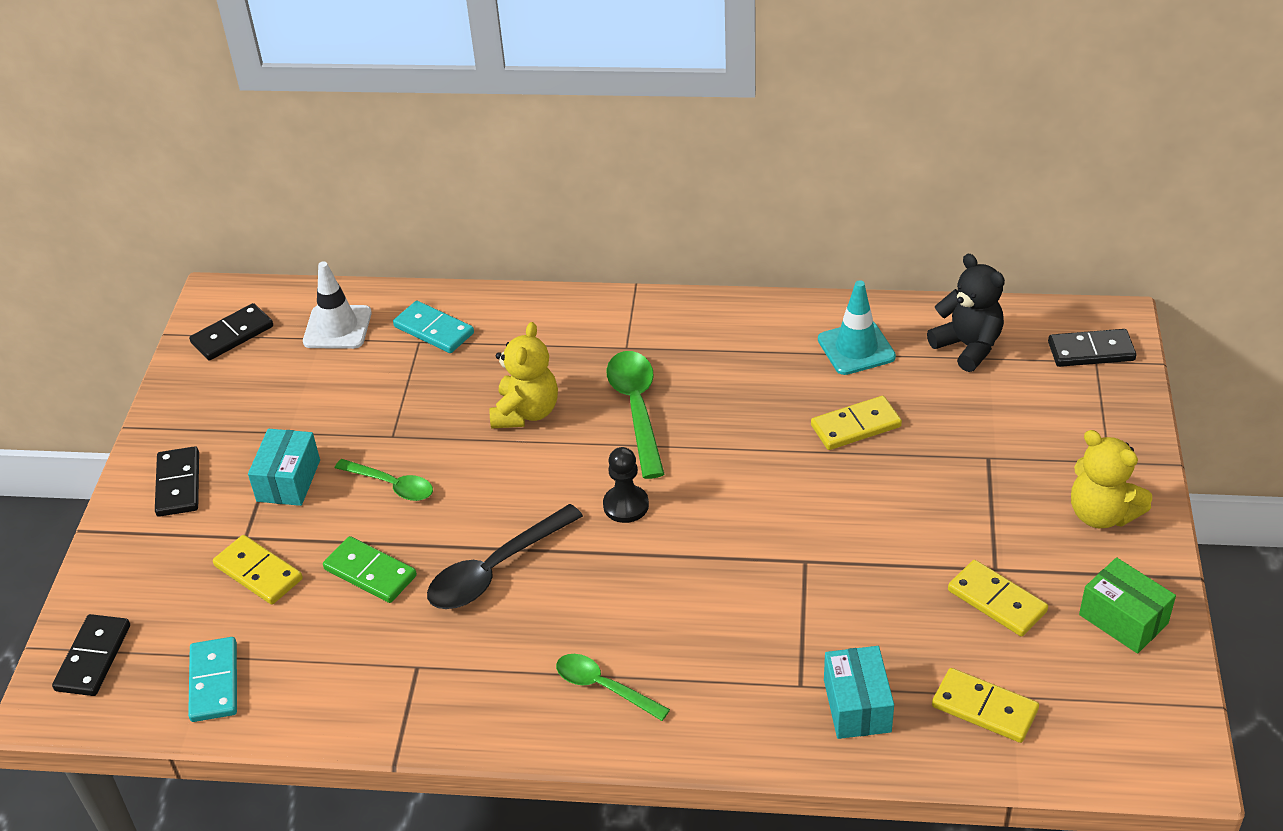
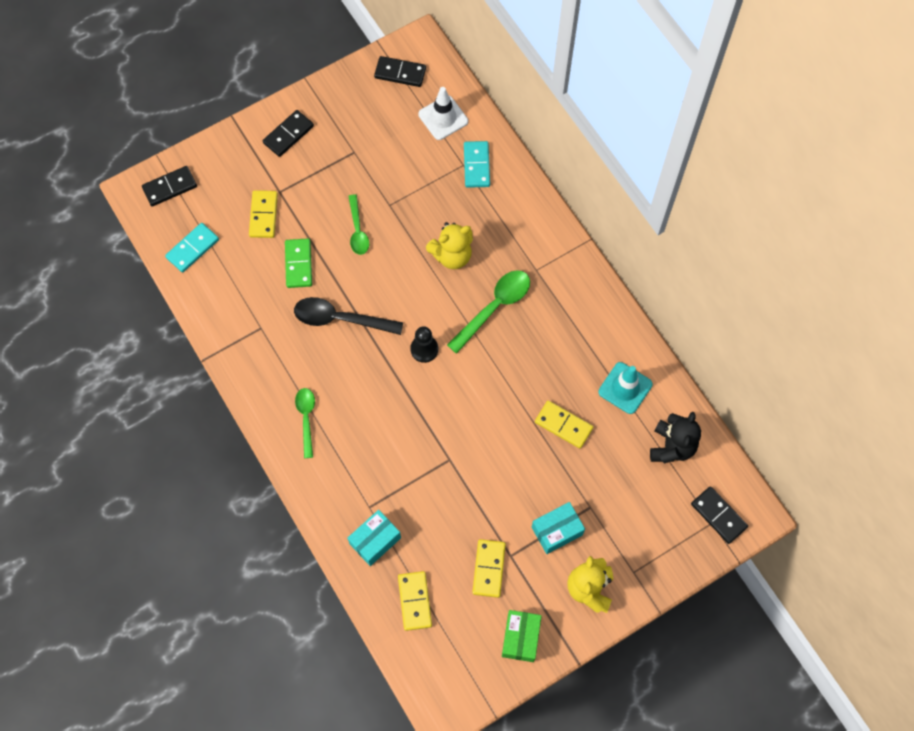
camera: 50 degrees right, 25 degrees up
turquoise box [248,429,320,506] -> turquoise box moved to [532,502,585,554]

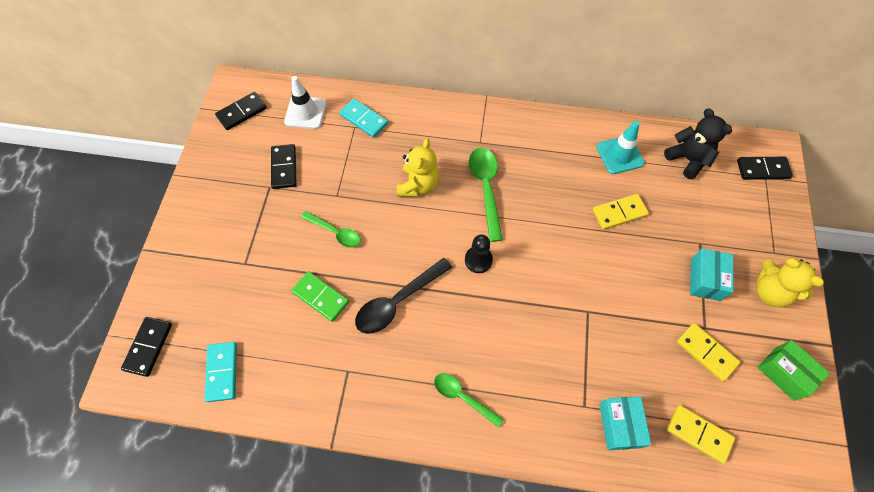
camera: 50 degrees left, 5 degrees down
yellow domino [249,190,278,238] -> none
black domino [263,110,314,157] -> black domino moved to [271,144,296,189]

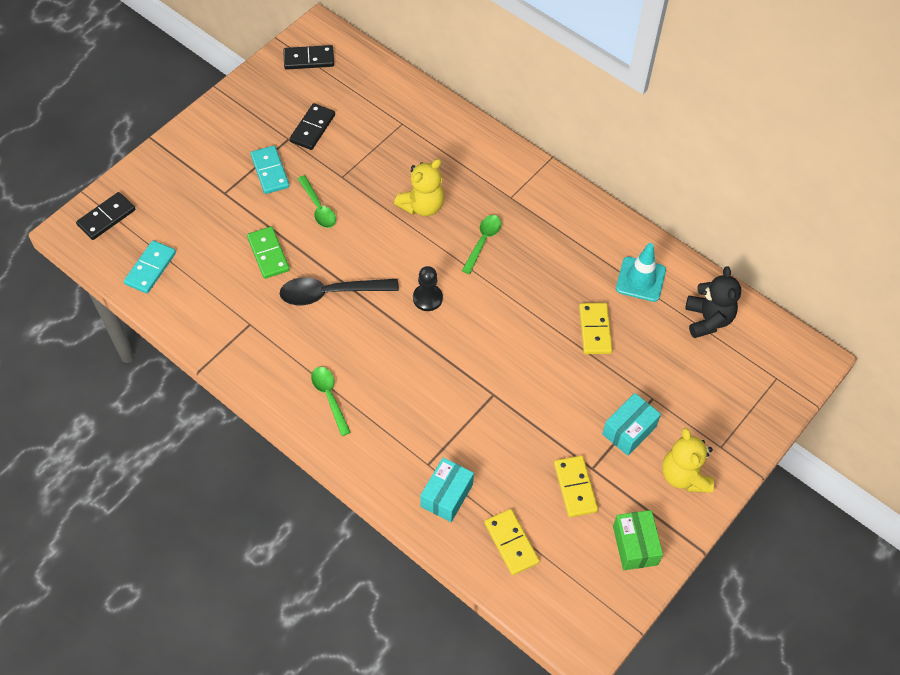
camera: 30 degrees right, 5 degrees down
white traffic cone [284,76,327,129] -> none
turquoise domino [339,98,388,138] -> turquoise domino moved to [250,146,290,194]
green spoon [469,148,503,242] -> green spoon [462,215,501,274], size x0.64
yellow domino [592,194,649,230] -> yellow domino turned 75 degrees clockwise [579,303,613,354]
black domino [737,157,793,180] -> none

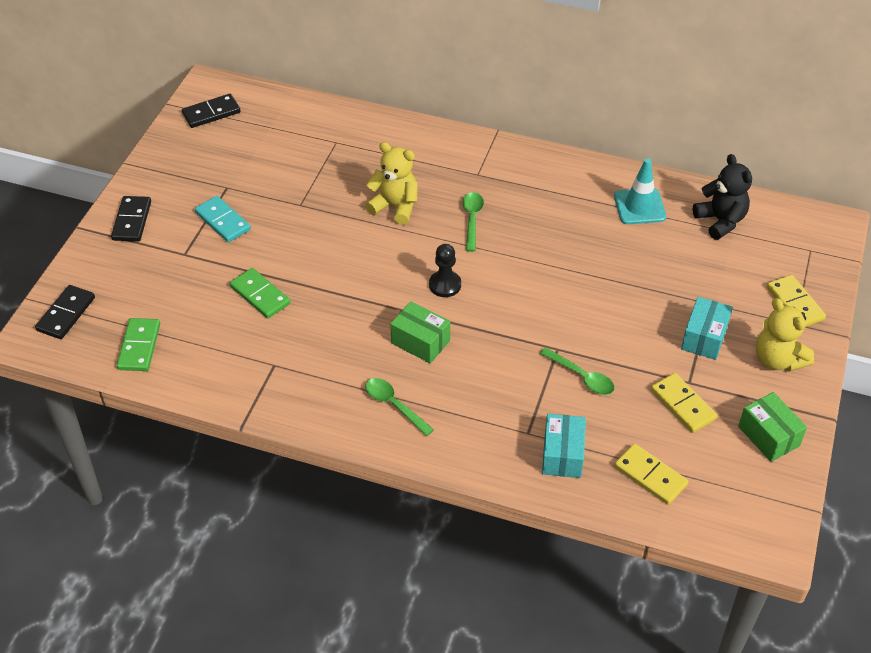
camera: 20 degrees left, 10 degrees down
turquoise domino [124,240,176,293] -> green domino [117,318,160,371]
black spoon [280,277,399,305] -> none
black domino [289,103,335,150] -> black domino moved to [111,196,151,242]
green spoon [298,175,336,228] -> green spoon moved to [539,347,614,395]
yellow teddy bear [394,159,444,216] -> yellow teddy bear turned 90 degrees counterclockwise [365,142,418,225]
yellow domino [579,303,613,354] -> yellow domino moved to [767,275,826,327]
none -> green box [390,301,450,364]

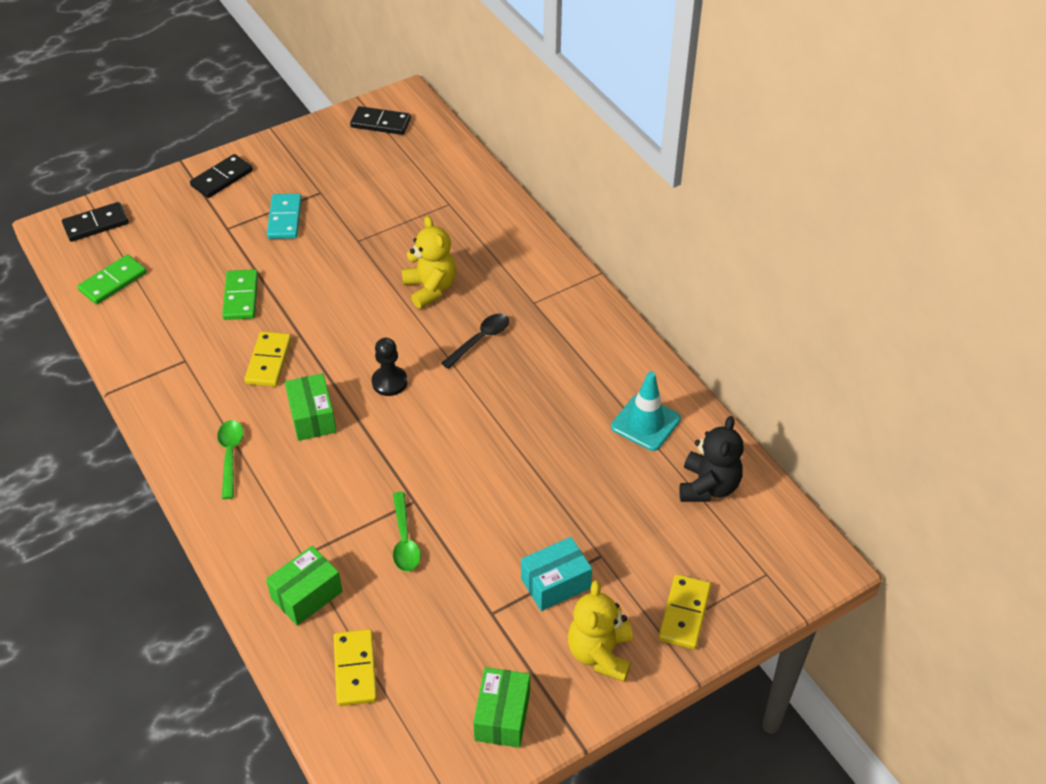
camera: 40 degrees right, 0 degrees up
green spoon [462,192,484,252] -> black spoon [441,314,509,369]
turquoise box [542,414,586,478] -> green box [266,546,343,626]
yellow domino [651,373,717,433] -> yellow domino moved to [245,331,292,387]

